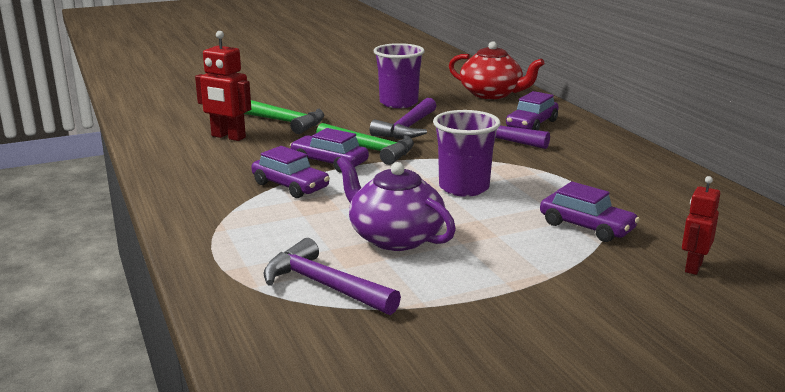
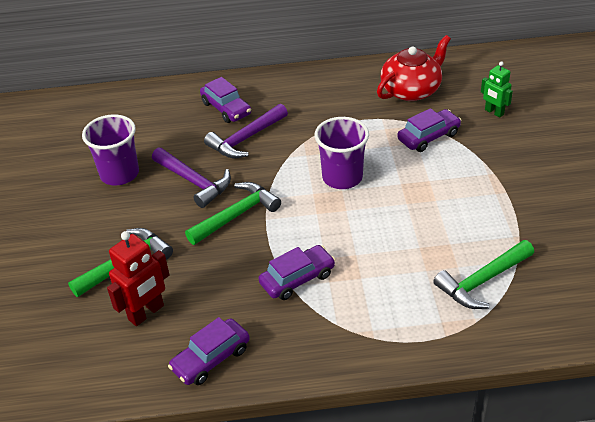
camera: 70 degrees left, 20 degrees up
purple hammer [263,238,401,315] -> green hammer [433,240,534,309]
purple car [290,128,369,172] -> purple car moved to [168,317,250,385]
purple teapot [337,156,456,251] -> none
red teapot [449,41,545,99] -> red teapot moved to [377,35,451,101]
red robot [682,176,720,275] -> green robot [481,61,513,118]

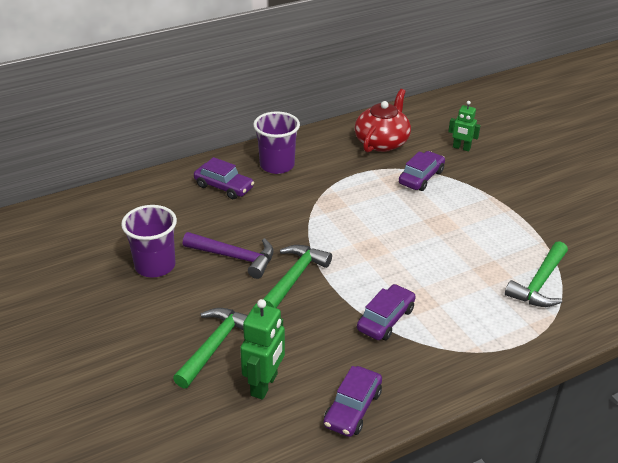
camera: 25 degrees left, 5 degrees down
red robot [107,231,170,326] -> green robot [240,299,285,400]
purple hammer [204,104,288,158] -> none
purple cup [315,117,369,189] -> purple cup moved to [253,111,300,174]

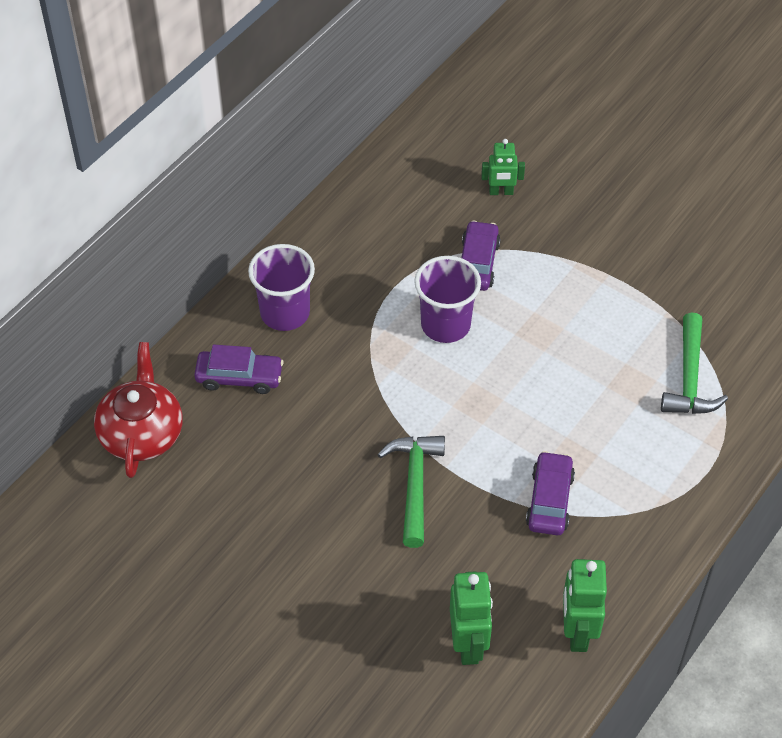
camera: 25 degrees left, 15 degrees up
purple cup [121,205,177,278] -> purple cup moved to [414,256,481,343]
green hammer [173,308,248,388] -> none
purple hammer [183,232,274,279] -> none
purple car [324,366,382,437] -> green robot [563,559,607,652]
red teapot [355,89,411,153] -> red teapot moved to [94,342,182,478]

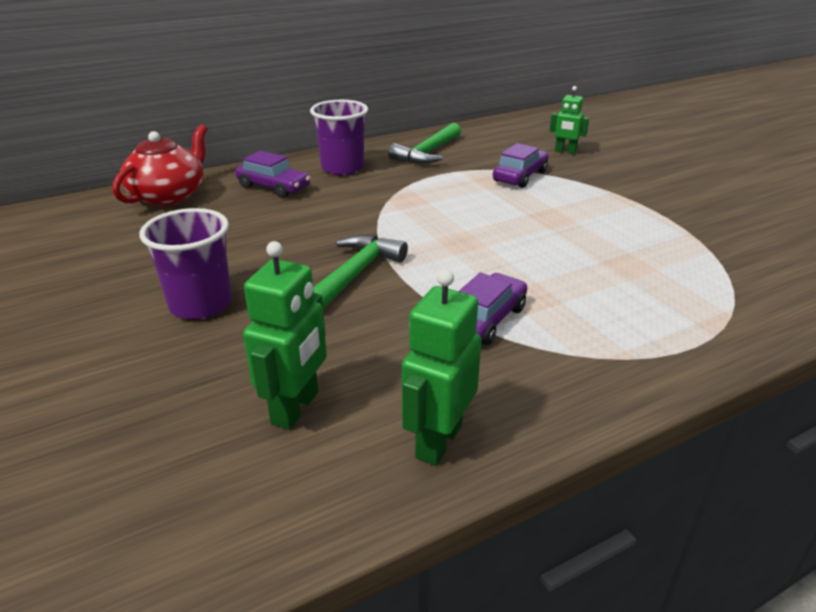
camera: 25 degrees right, 20 degrees down
purple cup [414,256,481,343] -> purple cup moved to [139,208,232,320]
green hammer [661,313,728,414] -> green hammer moved to [388,123,461,164]

